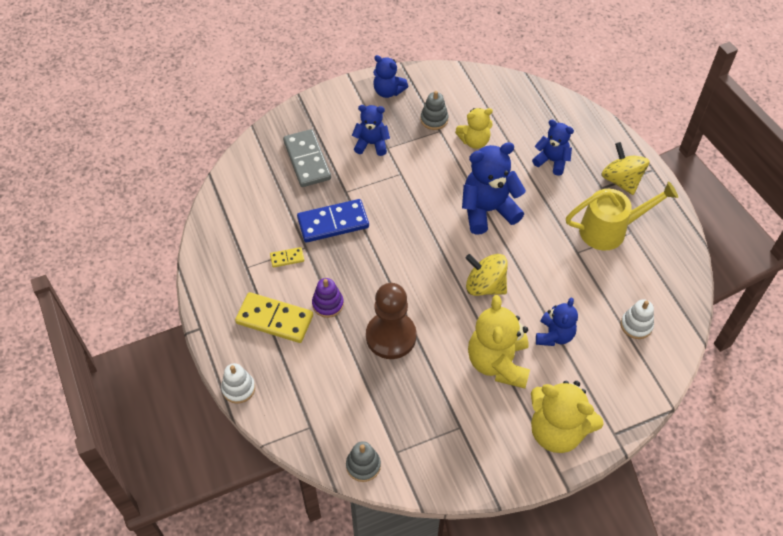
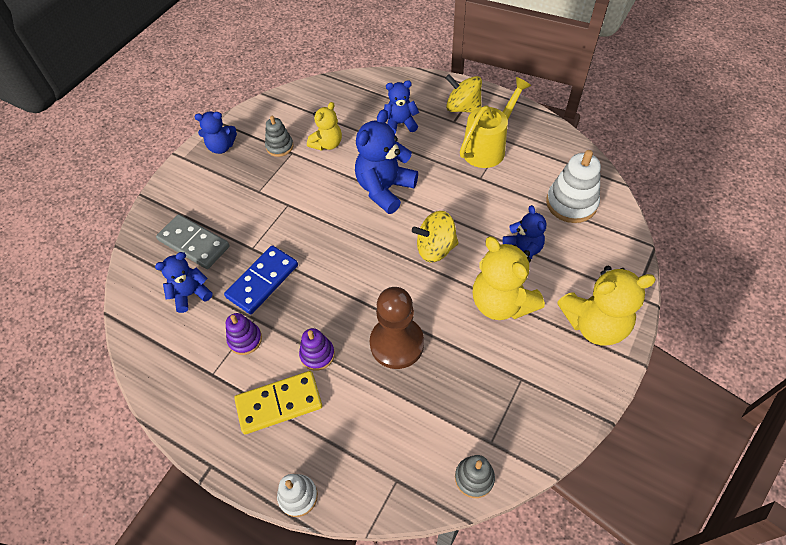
camera: 35 degrees left, 0 degrees up
yellow domino [270,247,304,267] -> purple stacking toy [226,313,262,355]
blue teddy bear [352,105,390,156] -> blue teddy bear moved to [155,252,213,313]
white stacking toy [621,299,654,339] -> white stacking toy [546,150,601,223], size x1.67

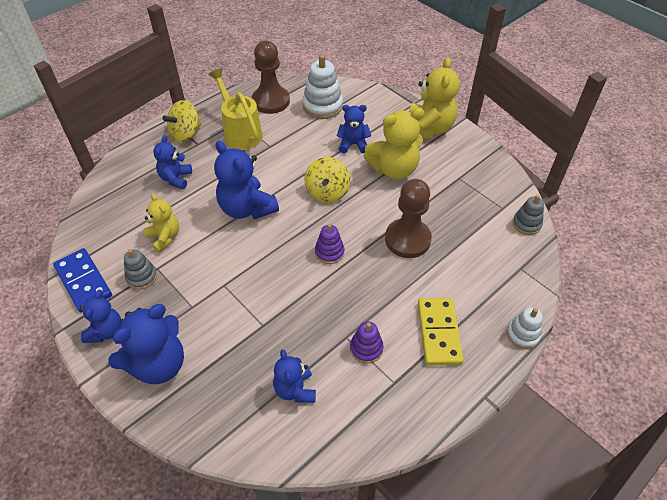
camera: 75 degrees left, 5 degrees down
grey domino [156,214,230,269] -> none
blue domino [224,245,298,315] -> blue domino moved to [53,248,112,312]
purple stacking toy [299,328,335,371] -> purple stacking toy moved to [315,224,344,264]
none -> blue teddy bear [108,304,184,384]
none -> brown pawn [252,41,290,114]

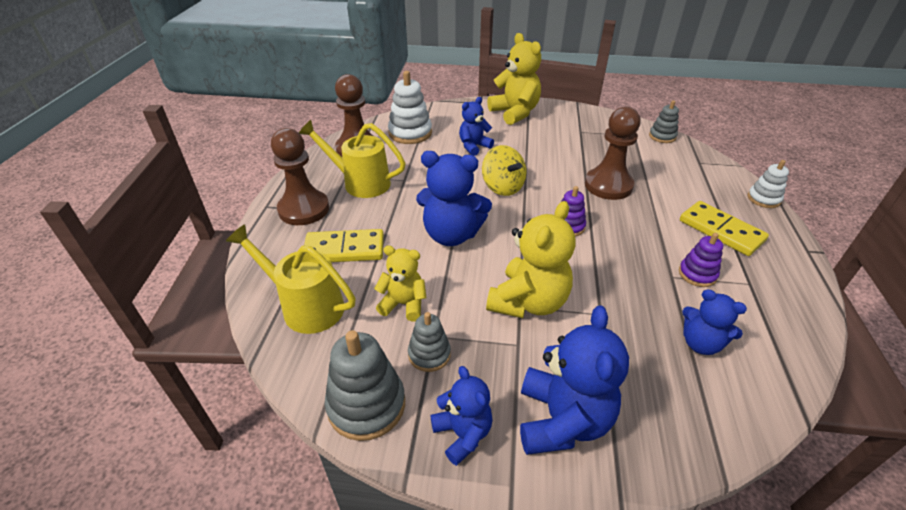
camera: 40 degrees left, 10 degrees down
blue domino [53,248,112,312] -> grey stacking toy [325,330,405,441]
blue teddy bear [153,135,192,189] -> yellow domino [304,229,384,262]
yellow spinning top [162,100,201,143] -> brown pawn [271,128,329,225]
yellow teddy bear [364,108,425,179] -> yellow teddy bear moved to [486,201,576,318]
none -> yellow watering can [226,224,356,334]

